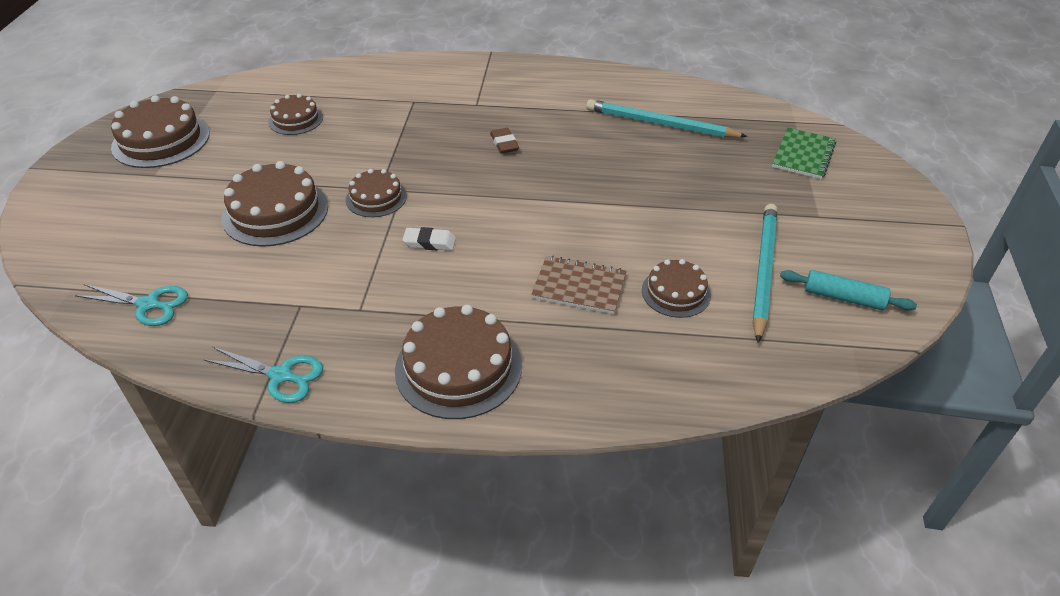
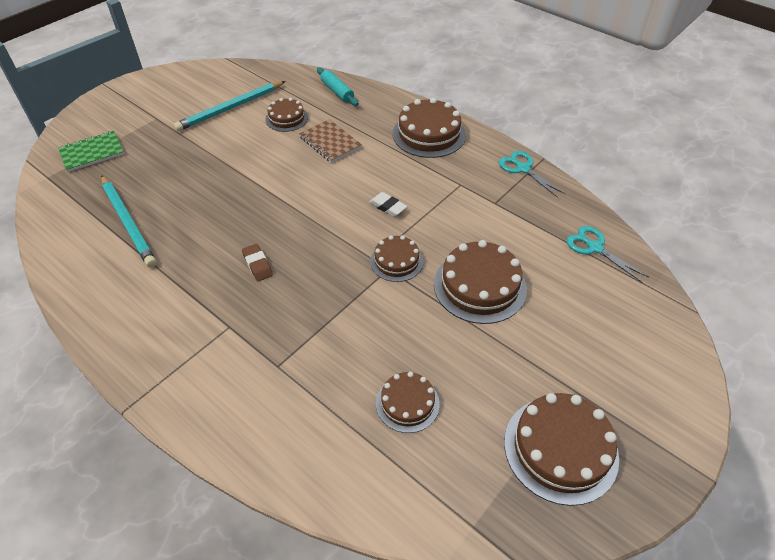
camera: 145 degrees left, 5 degrees up
brown eraser [490,128,519,154] -> brown eraser turned 45 degrees counterclockwise [242,244,273,281]
turquoise rolling pin [780,270,917,310] -> turquoise rolling pin moved to [317,67,359,106]

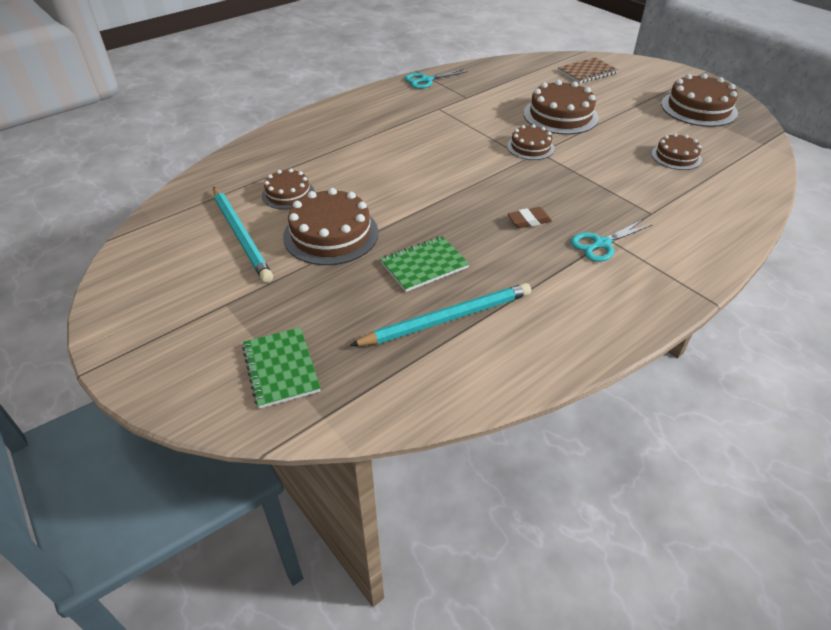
camera: 80 degrees left, 5 degrees down
brown notebook [299,119,362,163] -> brown notebook moved to [558,57,618,83]
turquoise rolling pin [317,67,359,106] -> none
white eraser [369,192,407,217] -> none
brown cake [393,98,466,158] -> brown cake moved to [283,188,378,265]
turquoise scissors [566,226,649,283] -> turquoise scissors moved to [571,220,653,262]
none -> green notebook [380,236,470,292]

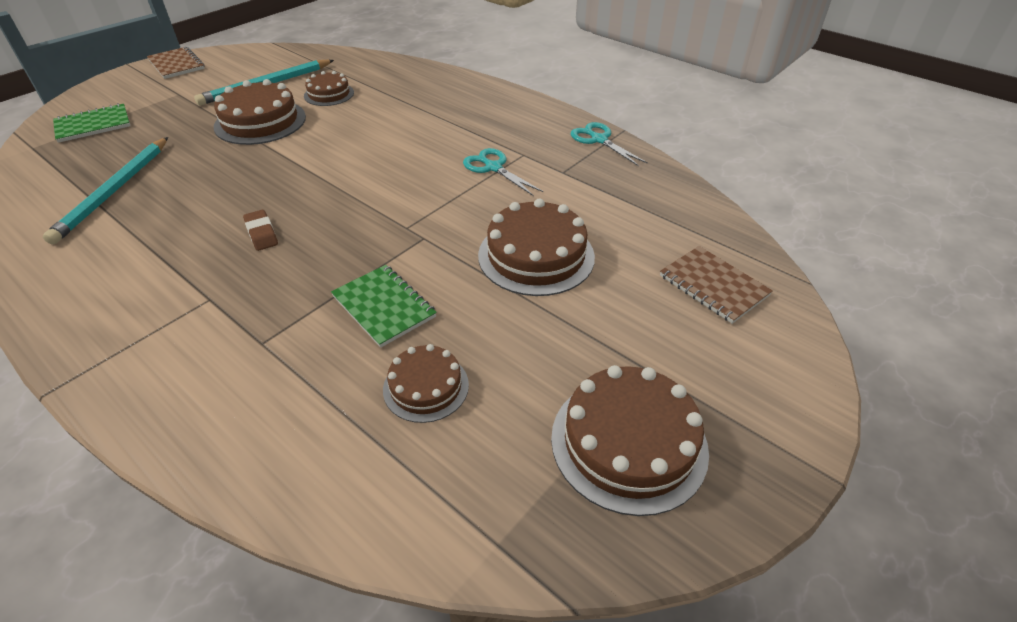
camera: 80 degrees right, 0 degrees up
turquoise pencil [350,283,531,346] -> turquoise pencil turned 45 degrees clockwise [43,137,168,244]
green notebook [380,236,470,292] -> green notebook moved to [331,265,437,348]
brown cake [507,124,555,160] -> none
turquoise scissors [571,220,653,262] -> turquoise scissors moved to [463,148,543,196]
none -> brown notebook [147,47,205,79]

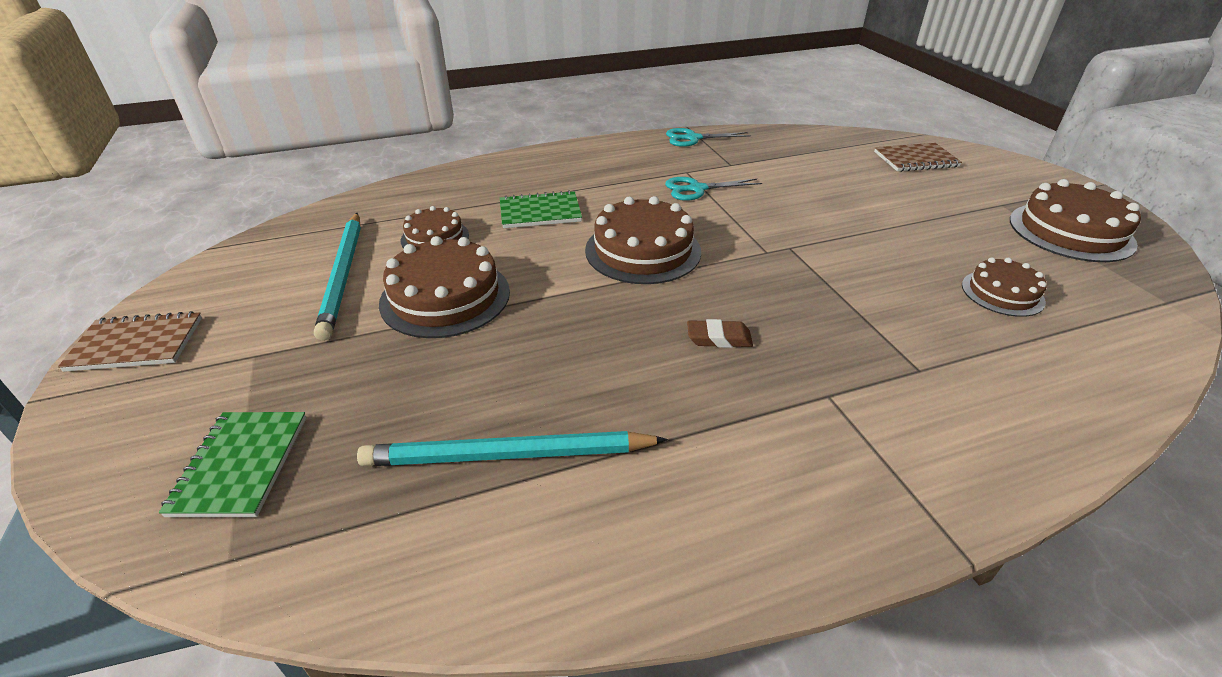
camera: 60 degrees left, 5 degrees down
turquoise pencil [43,137,168,244] -> turquoise pencil turned 135 degrees clockwise [357,431,668,466]
green notebook [331,265,437,348] -> green notebook moved to [500,190,582,228]
brown cake [478,199,595,296] -> brown cake moved to [585,196,701,284]

